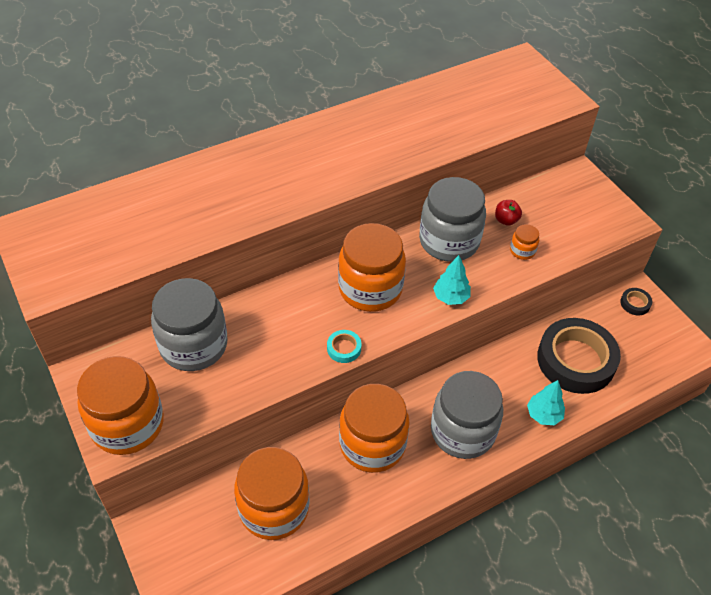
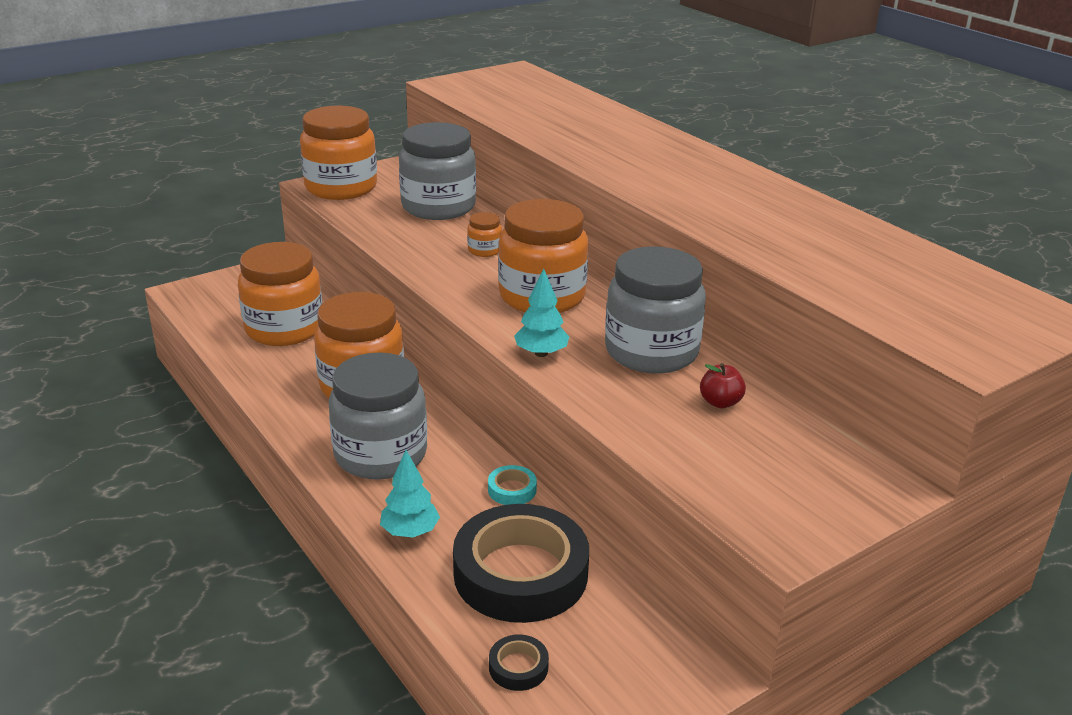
camera: 85 degrees right, 20 degrees down
turquoise tape [327,330,362,363] -> turquoise tape moved to [488,465,537,505]
orange jar [510,224,539,260] -> orange jar moved to [467,212,502,257]
black tape [620,288,652,315] -> black tape moved to [489,635,549,691]

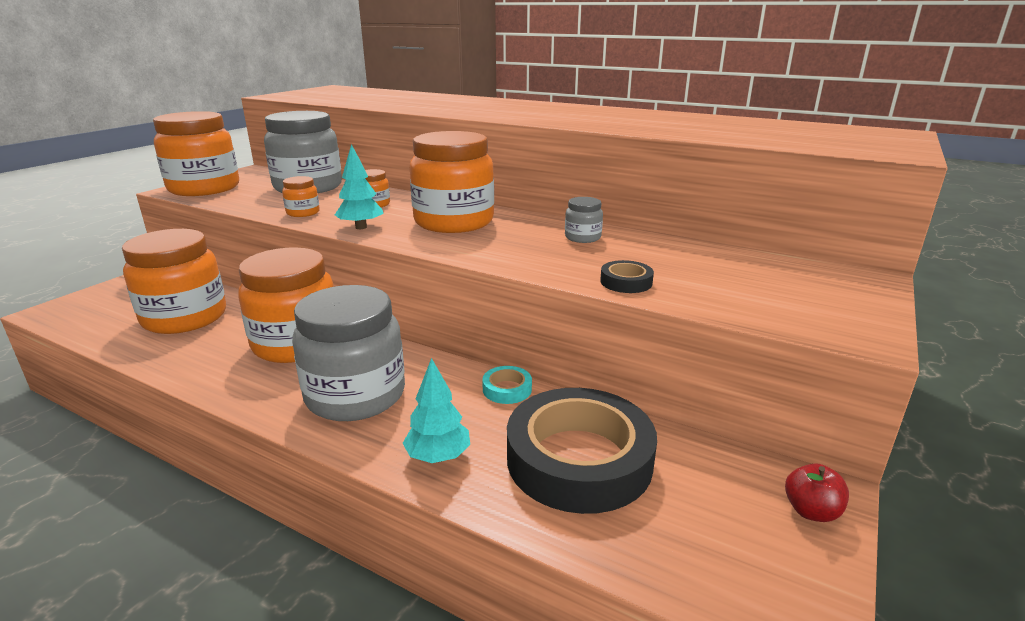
camera: 25 degrees left, 5 degrees down
black tape [489,635,549,691] -> black tape moved to [600,260,654,293]
turquoise tree [514,269,569,357] -> turquoise tree moved to [335,144,384,229]
grey jar [605,247,706,373] -> grey jar [565,197,603,243], size x0.43
red apple [700,363,746,408] -> red apple moved to [785,464,849,522]
none -> orange jar [282,176,320,217]

